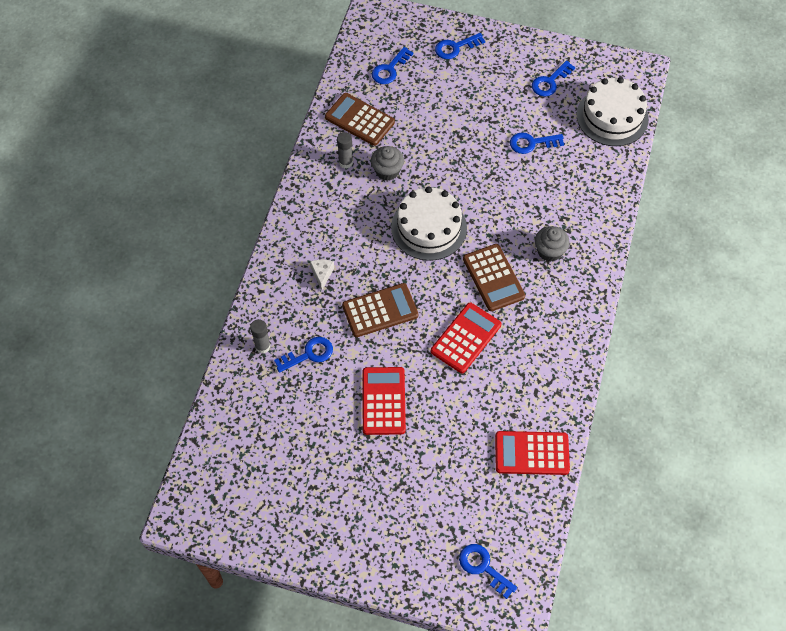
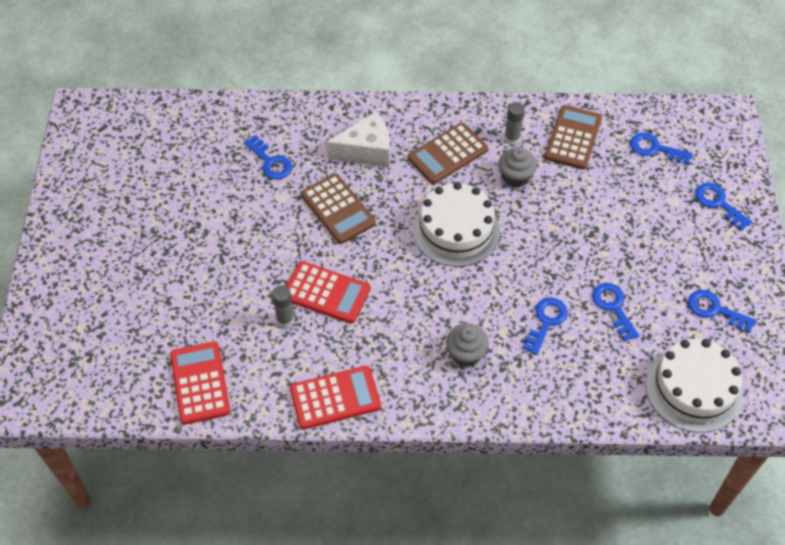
camera: 75 degrees right, 5 degrees down
grey glue stick [250,319,270,353] -> grey glue stick moved to [272,285,294,328]
white cheese [310,259,334,290] -> white cheese [326,111,390,167], size x2.00
red calculator [363,367,406,435] -> red calculator moved to [290,366,381,429]
blue key [459,544,517,599] -> blue key moved to [522,297,568,355]
brown calculator [463,244,525,311] -> brown calculator moved to [408,123,488,184]

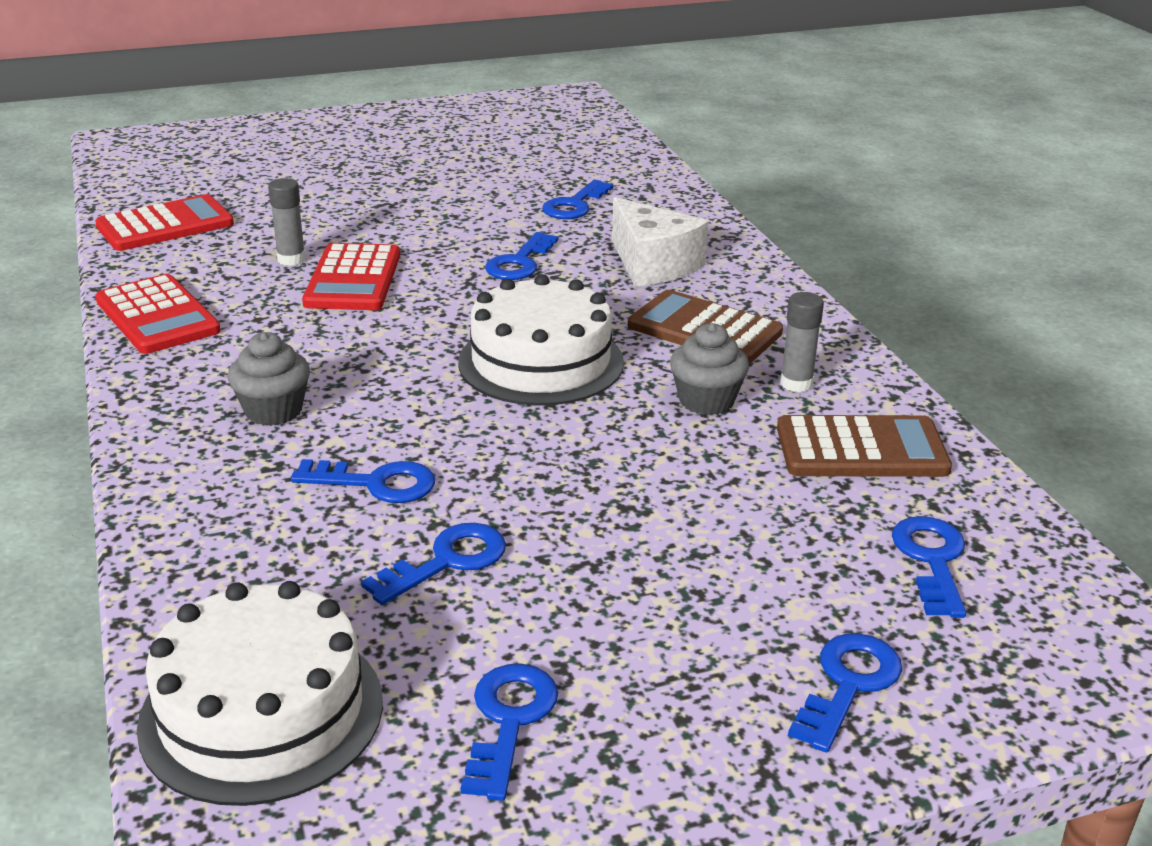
camera: 70 degrees right, 25 degrees down
brown calculator [301,173,376,244] -> blue key [485,232,558,280]

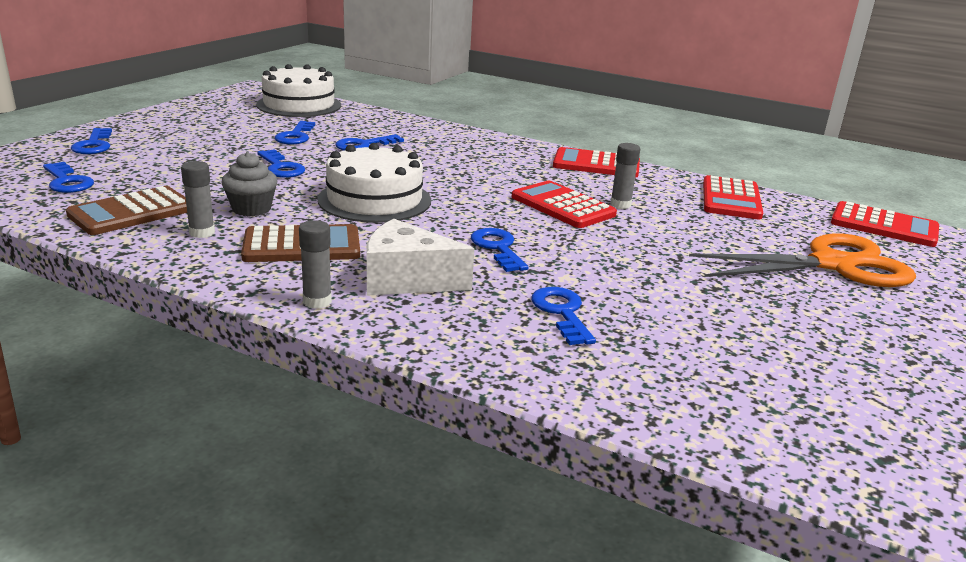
camera: 135 degrees right, 5 degrees down
grey cupcake [228,332,310,426] -> none
blue key [461,664,558,801] -> blue key moved to [257,149,305,178]
none -> grey glue stick [299,220,332,309]
none -> orange scissors [689,234,916,287]
none -> red calculator [831,201,939,247]

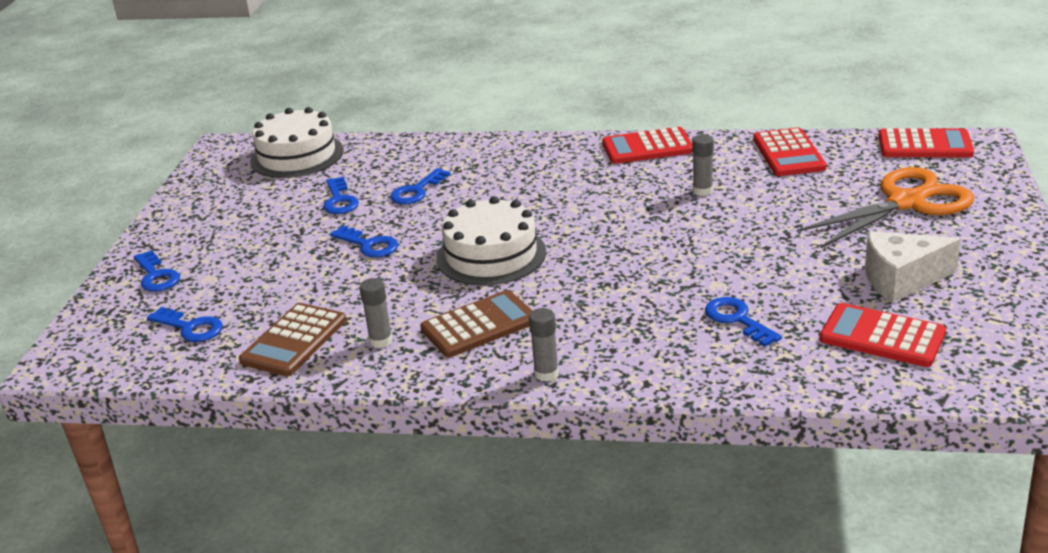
camera: 15 degrees left, 5 degrees up
grey cupcake [222,152,277,216] -> none
white cheese [366,219,474,296] -> white cheese moved to [865,231,961,303]
blue key [471,228,529,272] -> none
red calculator [512,181,617,228] -> red calculator moved to [820,303,946,367]

